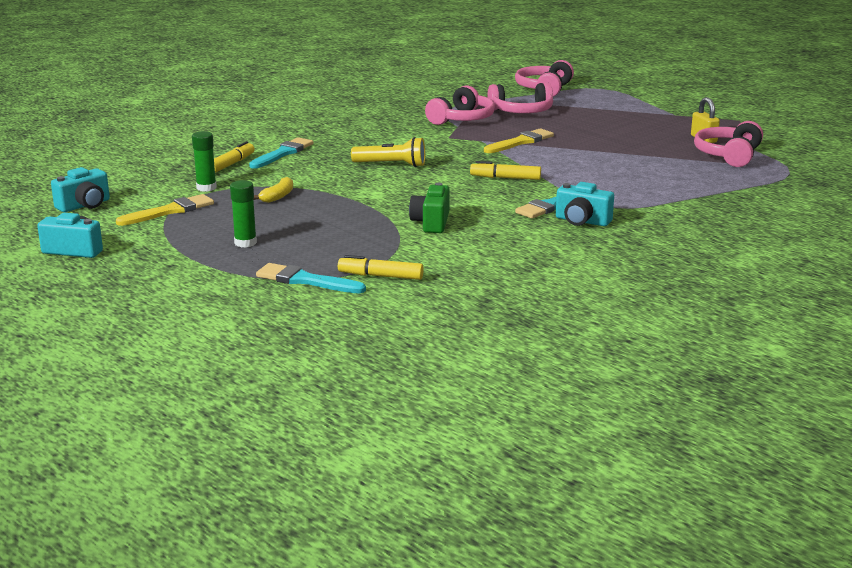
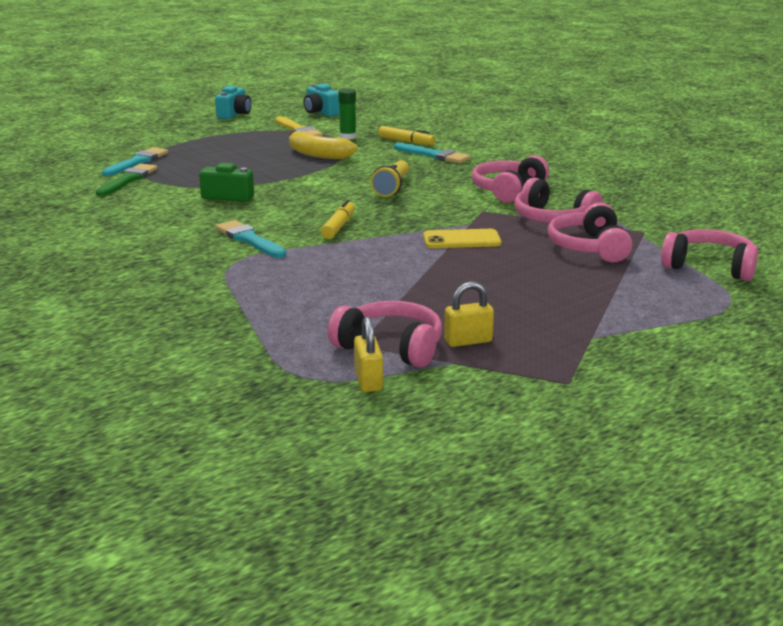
camera: 95 degrees right, 0 degrees up
green glue stick [230,180,257,248] -> none
yellow banana [253,177,293,203] -> yellow banana [289,131,358,159], size x1.66
yellow marker [338,255,424,280] -> green brush [96,163,157,196]
yellow brush [484,128,554,153] -> yellow phone [423,229,501,248]
turquoise camera [556,182,614,226] -> none
none -> yellow padlock [354,316,383,392]
none -> pink headphones [472,155,549,203]

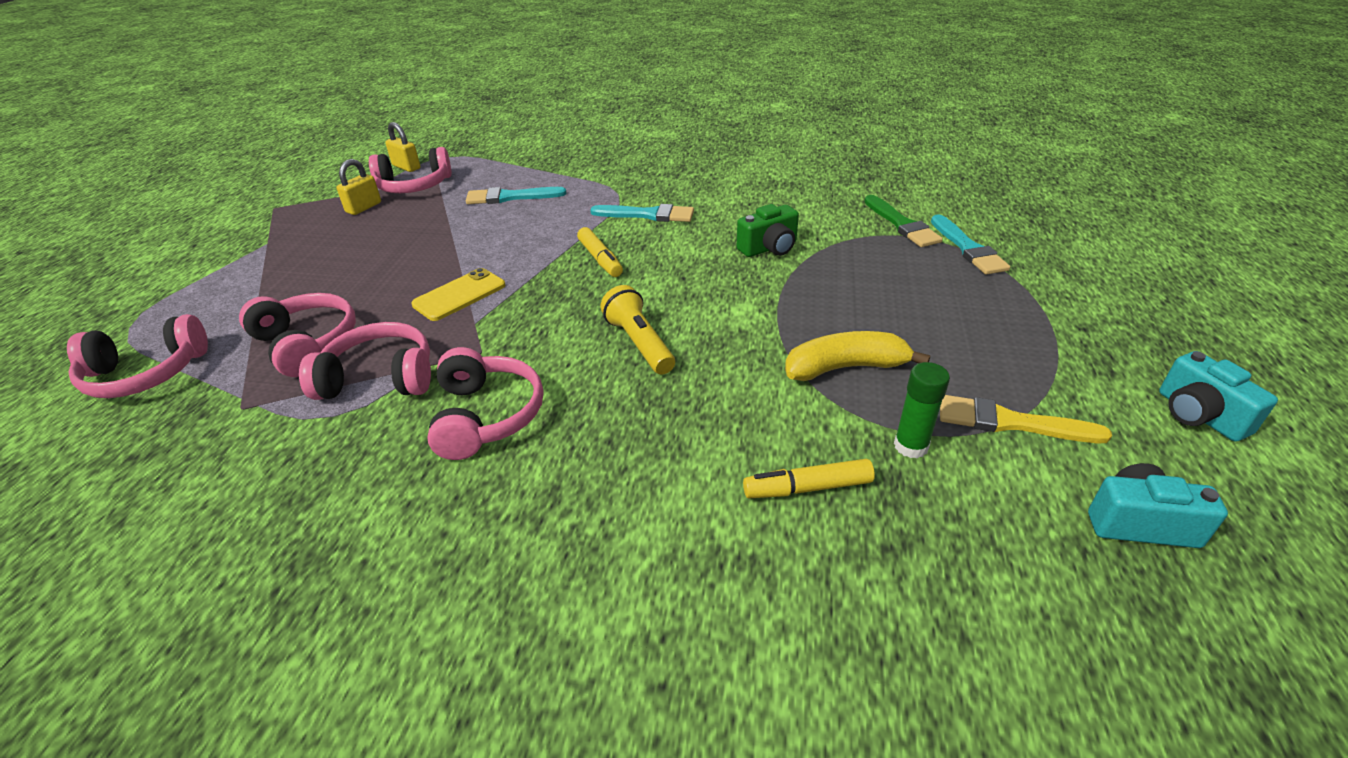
camera: 140 degrees right, 15 degrees up
turquoise brush [394,143,470,163] -> turquoise brush moved to [466,187,566,204]

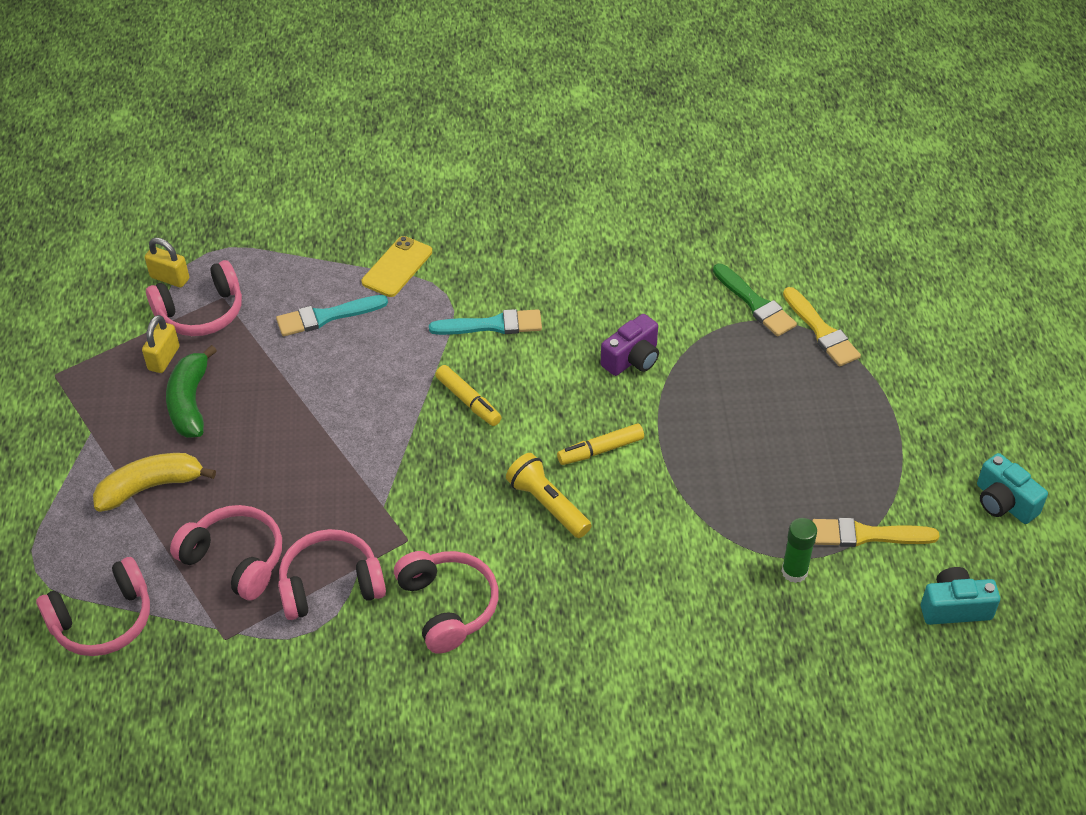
camera: 15 degrees left, 10 degrees up
yellow phone [411,268,505,321] -> yellow phone moved to [362,236,432,297]
green camera [737,204,799,257] -> purple camera [601,314,659,376]
yellow marker [743,459,875,498] -> yellow marker moved to [557,423,644,465]
yellow banana [785,331,930,381] -> yellow banana moved to [93,453,216,512]
turquoise brush [931,214,1010,275] -> yellow brush [783,287,861,367]
none -> green banana [166,345,217,438]

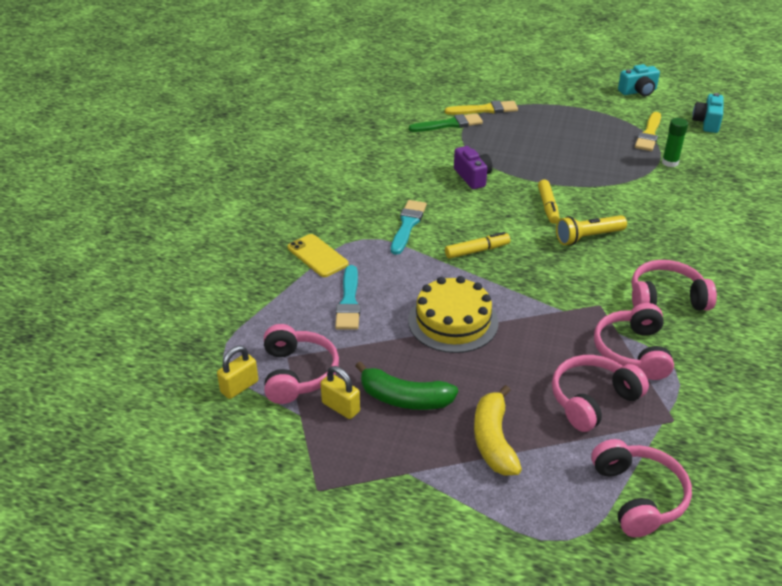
camera: 70 degrees left, 10 degrees down
none -> yellow cake [408,276,498,353]

